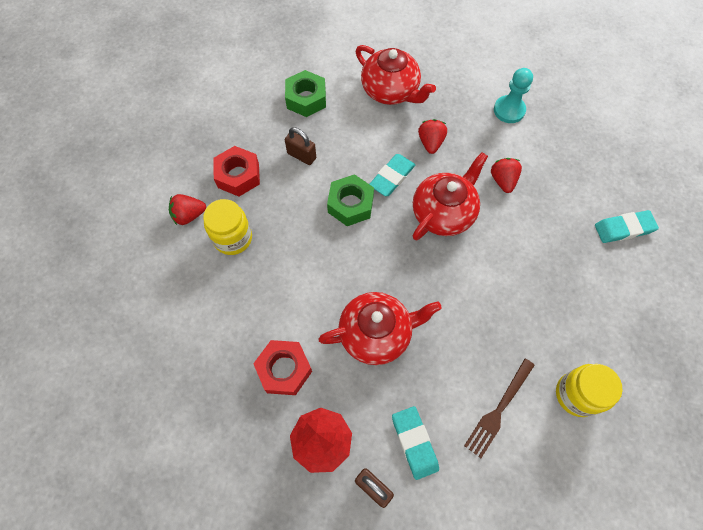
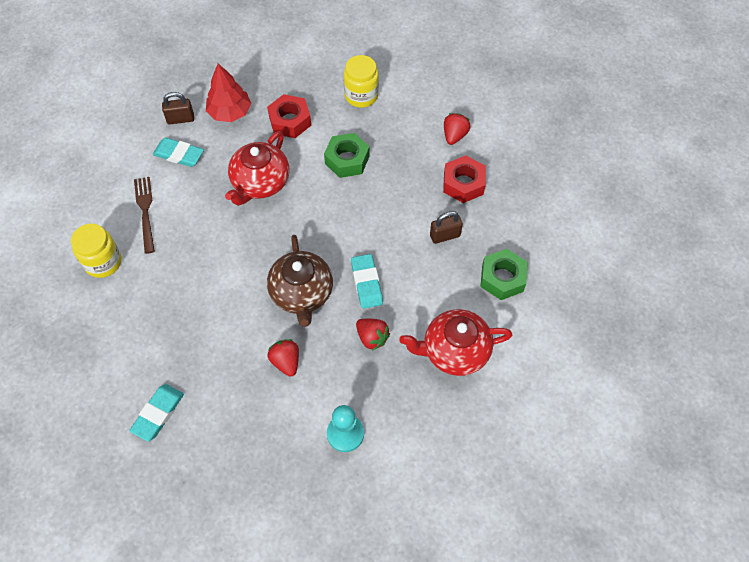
camera: 130 degrees right, 5 degrees down
yellow jar [203,199,252,255] -> yellow jar moved to [344,55,379,108]
green nut [327,174,374,226] -> green nut moved to [324,133,369,178]
red teapot [413,152,488,240] -> brown teapot [267,235,333,327]
red strawberry [491,158,522,193] -> red strawberry turned 150 degrees counterclockwise [268,339,299,377]

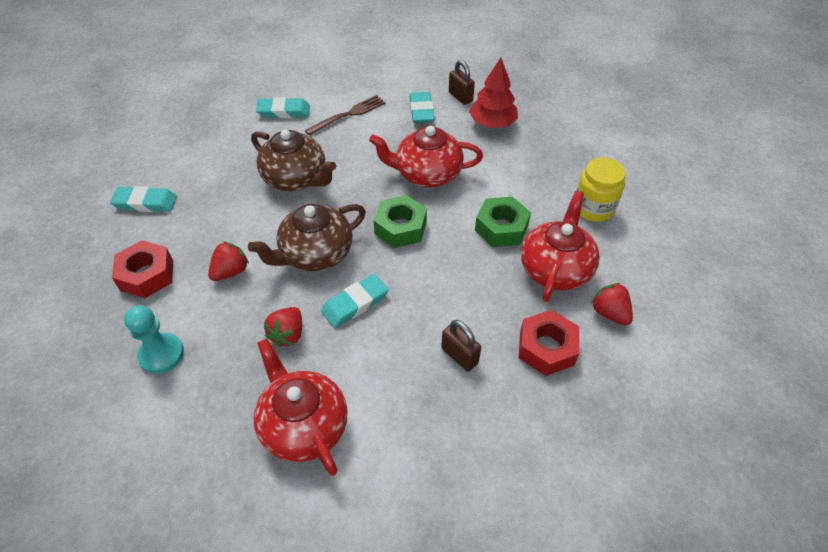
camera: 65 degrees right, 10 degrees down
yellow jar [71,224,122,278] -> turquoise eraser [256,97,310,118]
red nut [267,94,311,138] -> red nut moved to [112,240,173,298]
red strawberry [444,113,471,145] -> red strawberry turned 120 degrees counterclockwise [591,283,633,326]
green nut [480,249,528,300] -> green nut moved to [373,195,427,248]
none -> brown teapot [251,129,336,191]
none -> red teapot [521,191,600,302]

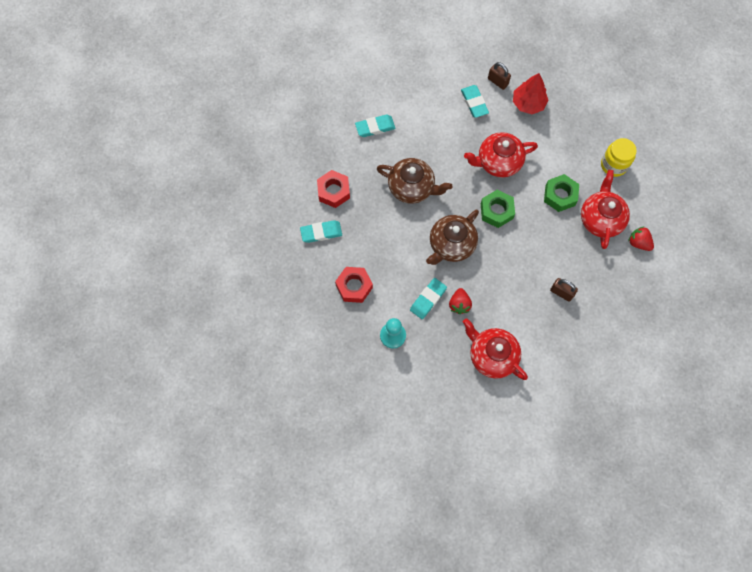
camera: 15 degrees left, 20 degrees up
red strawberry [208,242,249,281] -> none
brown fork [305,95,386,136] -> none
turquoise eraser [321,274,389,328] -> turquoise eraser moved to [410,278,447,319]
red nut [519,310,579,376] -> red nut moved to [317,170,350,208]

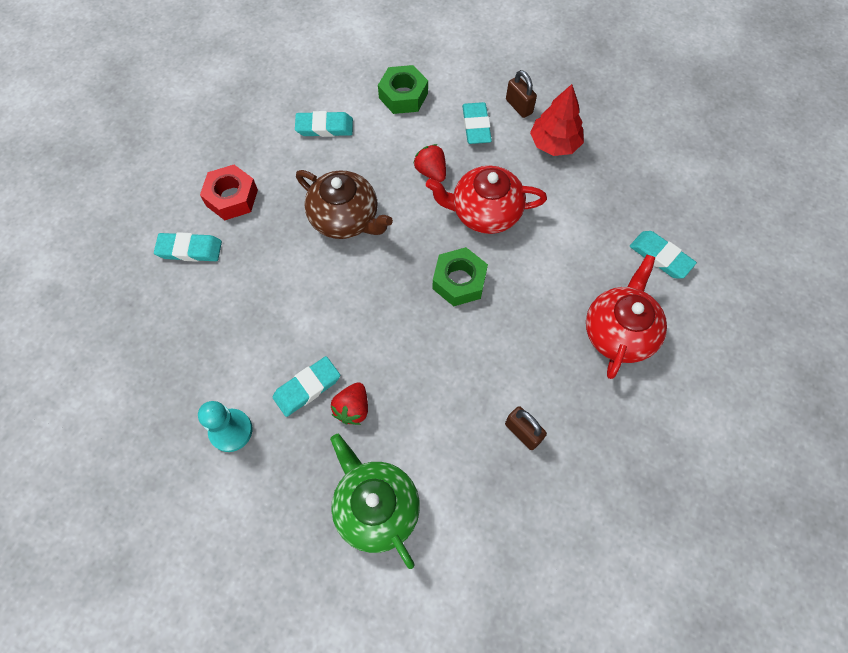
camera: 15 degrees right, 5 degrees down
red nut [335,267,373,303] -> none
brown teapot [426,210,479,265] -> none
red teapot [463,318,528,380] -> green teapot [330,434,420,569]
green nut [544,174,579,212] -> green nut moved to [378,65,428,114]
yellow jar [601,138,637,177] -> turquoise eraser [630,231,697,279]
red strawberry [628,226,654,251] -> red strawberry moved to [413,144,446,182]

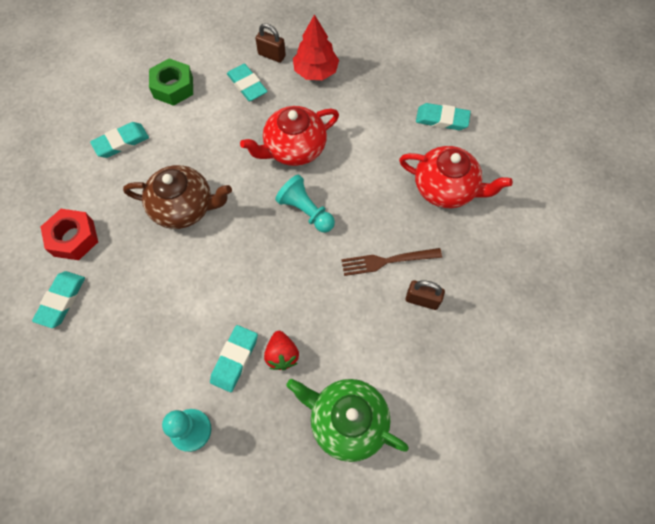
camera: 30 degrees left, 0 degrees up
turquoise eraser [154,232,222,262] -> turquoise eraser turned 45 degrees counterclockwise [32,271,85,328]
red strawberry [413,144,446,182] -> none
green nut [432,247,488,306] -> turquoise pawn [275,175,335,233]
red teapot [586,255,667,379] -> red teapot turned 120 degrees clockwise [399,146,513,208]
none -> brown fork [341,248,442,276]

